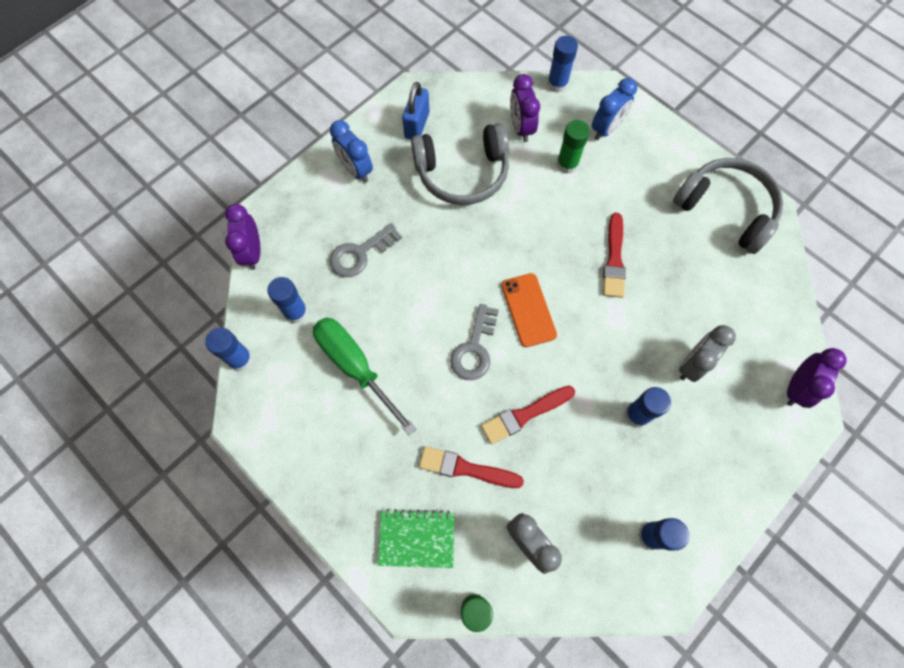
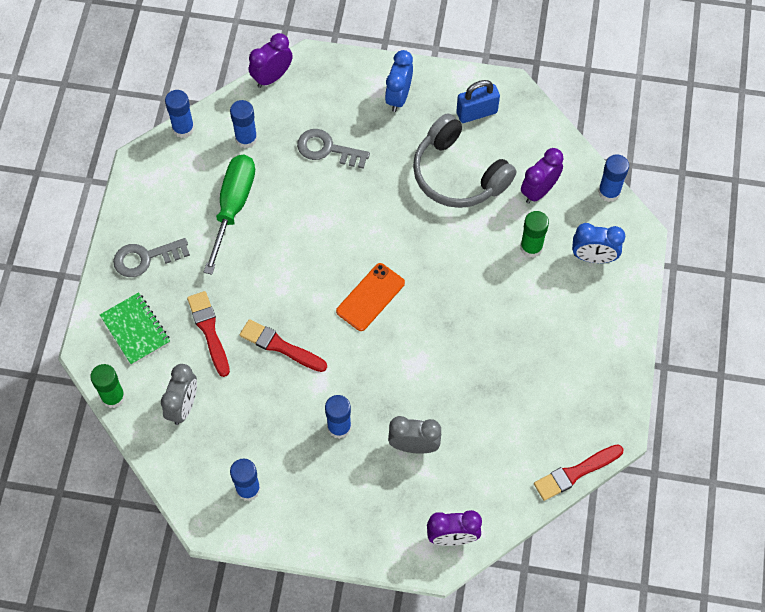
camera: 55 degrees right, 5 degrees down
grey key [450,304,499,380] -> grey key moved to [113,238,190,277]
red brush [603,213,626,298] -> red brush moved to [534,444,624,501]
grey headphones [673,158,783,254] -> none

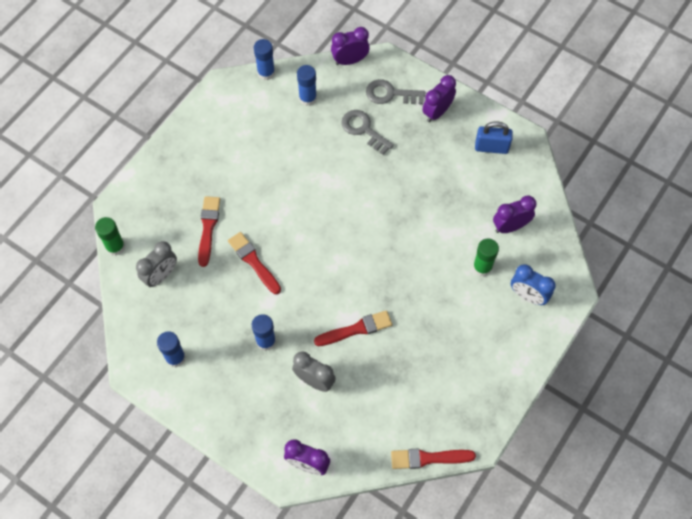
camera: 25 degrees right, 0 degrees up
green notebook [100,292,170,365] -> none
grey key [113,238,190,277] -> grey key moved to [366,79,425,104]
green screwdriver [204,155,255,275] -> none
orange phone [336,263,405,331] -> none
blue clock [385,50,413,112] -> purple clock [422,75,456,122]
grey headphones [413,113,516,208] -> none
blue glue stick [598,154,629,202] -> none
none -> red brush [314,310,392,346]

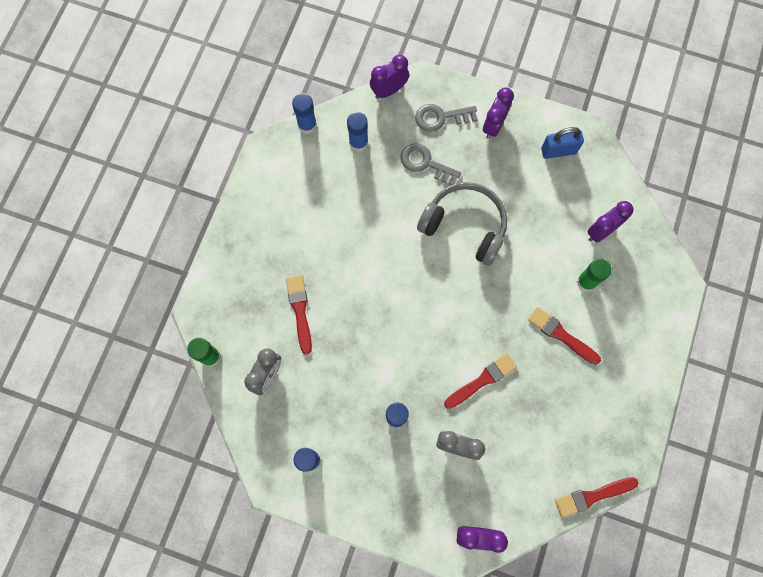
camera: 15 degrees left, 10 degrees up
red brush [228,232,281,294] -> red brush moved to [528,307,601,365]
blue clock [511,264,556,305] -> none
none -> grey headphones [417,182,507,266]

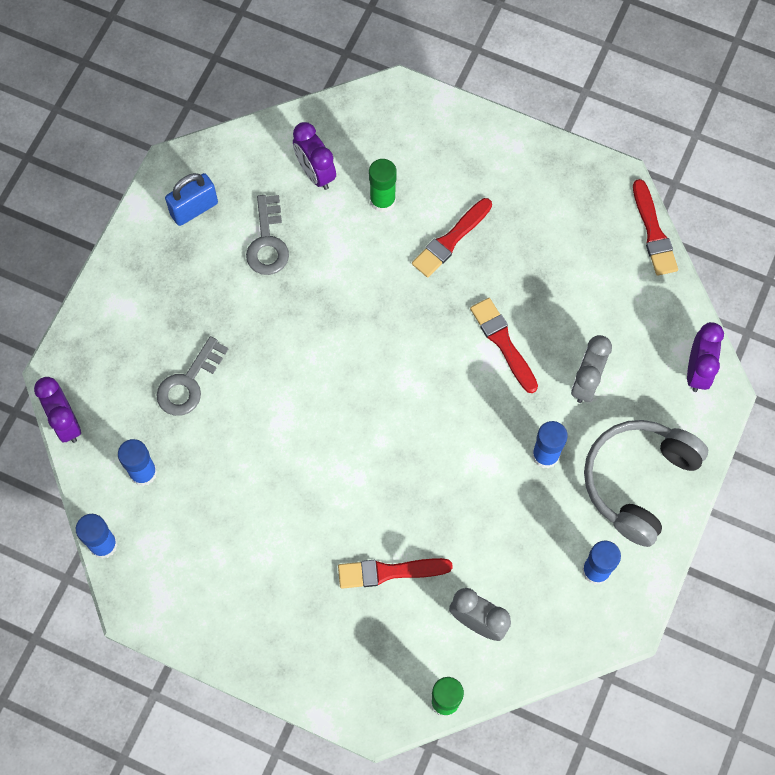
camera: 85 degrees left, 5 degrees down
grey key [415,104,478,132] -> grey key moved to [246,195,289,275]
grey headphones [417,182,507,266] -> grey headphones moved to [584,420,708,547]
purple clock [483,88,514,139] -> none
blue padlock [541,127,584,159] -> blue padlock turned 60 degrees clockwise [165,173,218,226]

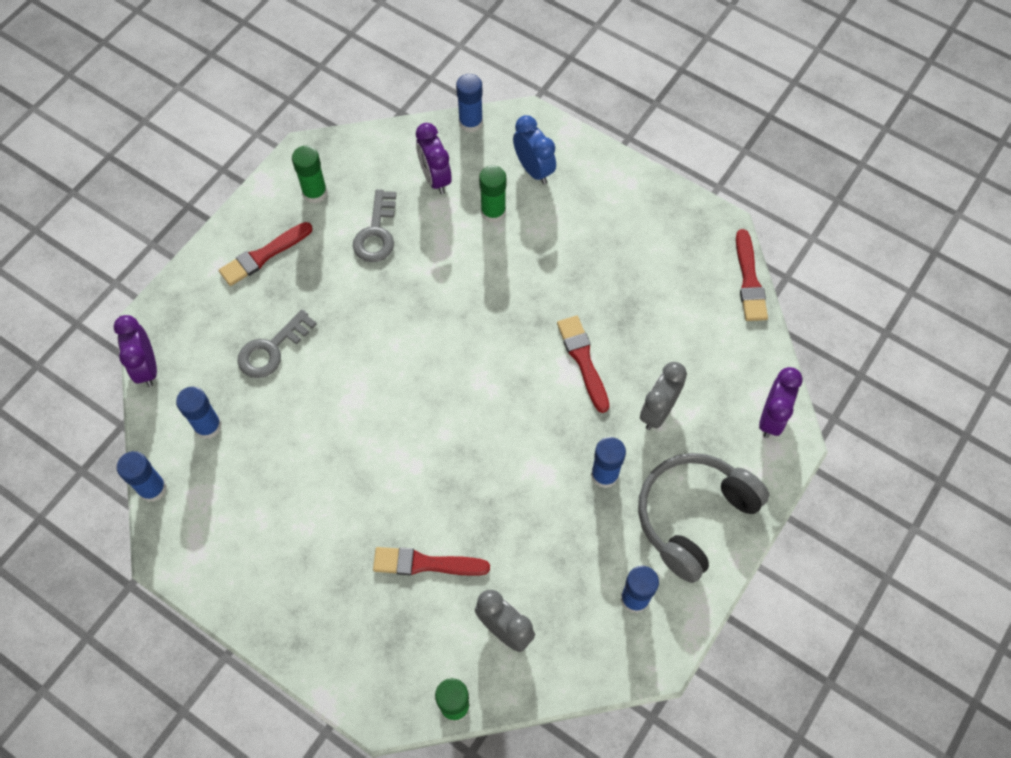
camera: 10 degrees right, 5 degrees down
blue padlock [165,173,218,226] -> green glue stick [292,146,328,204]
red brush [412,198,492,278] -> red brush moved to [219,222,312,286]
none -> blue glue stick [456,74,483,133]
none -> blue clock [513,115,556,184]

